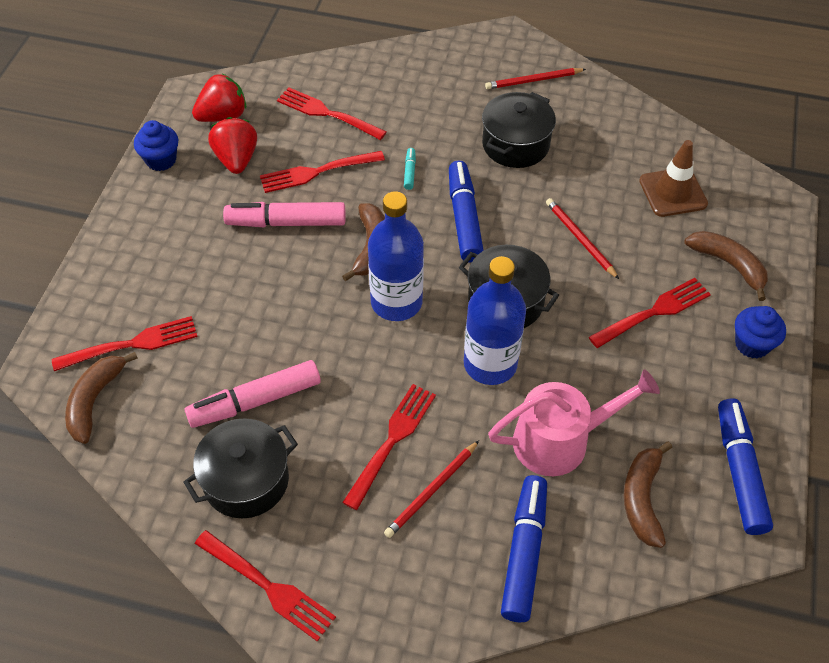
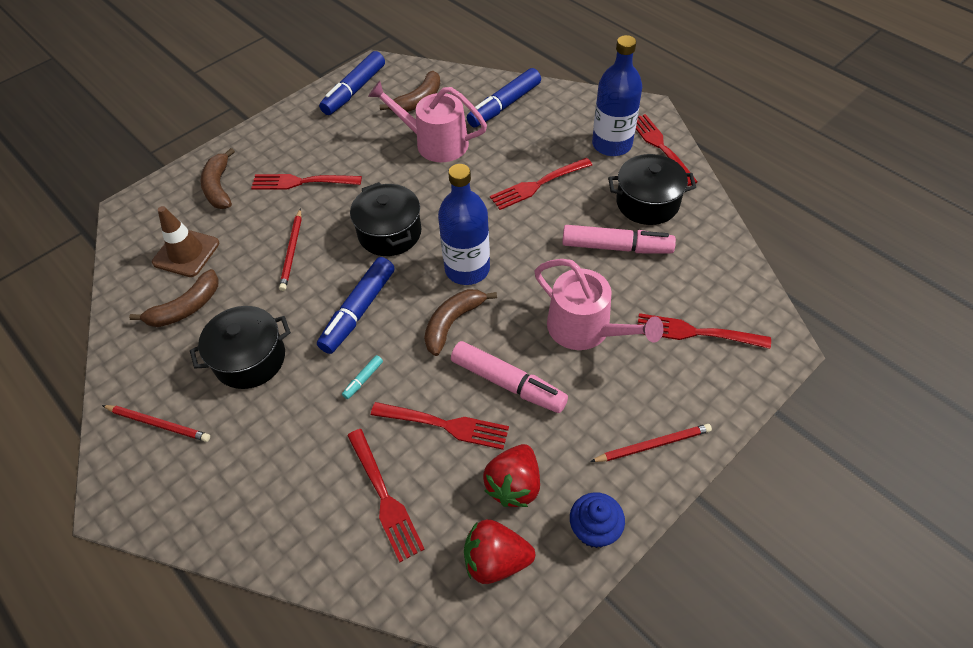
camera: 145 degrees left, 0 degrees up
brown banana [65,352,138,444] -> brown banana moved to [129,269,219,327]
red pencil [384,440,479,538] -> red pencil moved to [590,424,712,462]
blue bottle [464,256,526,385] -> blue bottle moved to [592,35,642,156]
blue cupcake [735,306,786,359] -> none
none -> pink watering can [534,259,664,350]

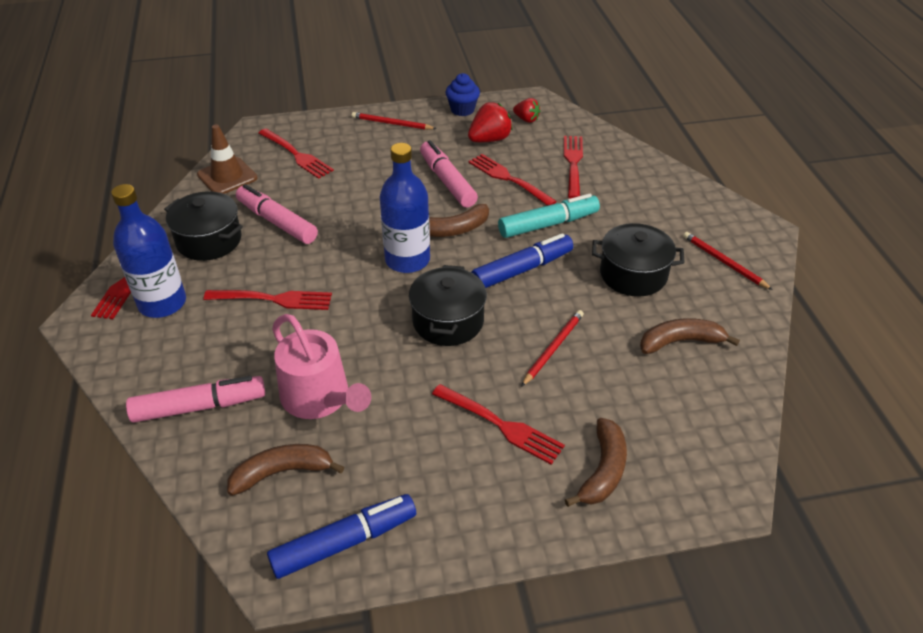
camera: 150 degrees left, 10 degrees down
brown traffic cone [152,206,219,277] -> brown traffic cone moved to [197,125,258,194]
turquoise marker [342,355,383,399] -> turquoise marker [498,194,600,238], size x2.29
red strawberry [464,519,535,584] -> red strawberry [513,98,540,123], size x0.63
blue marker [467,68,541,127] -> pink marker [126,376,265,423]
pink watering can [534,259,664,350] -> none

